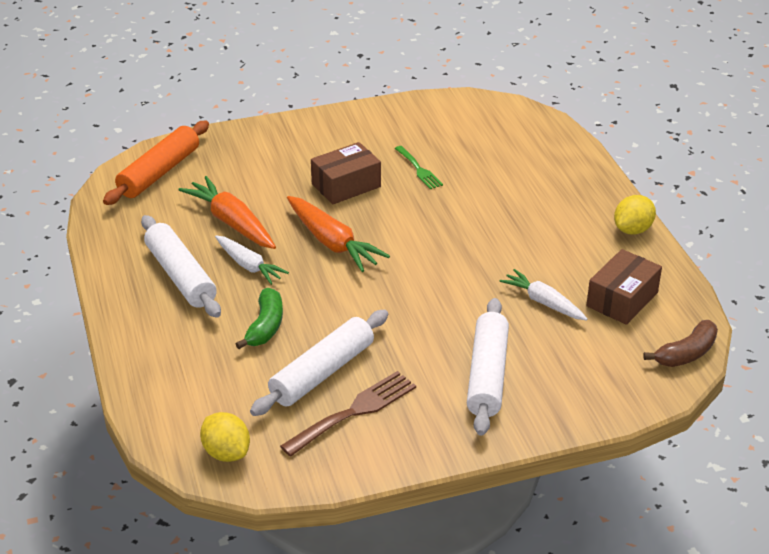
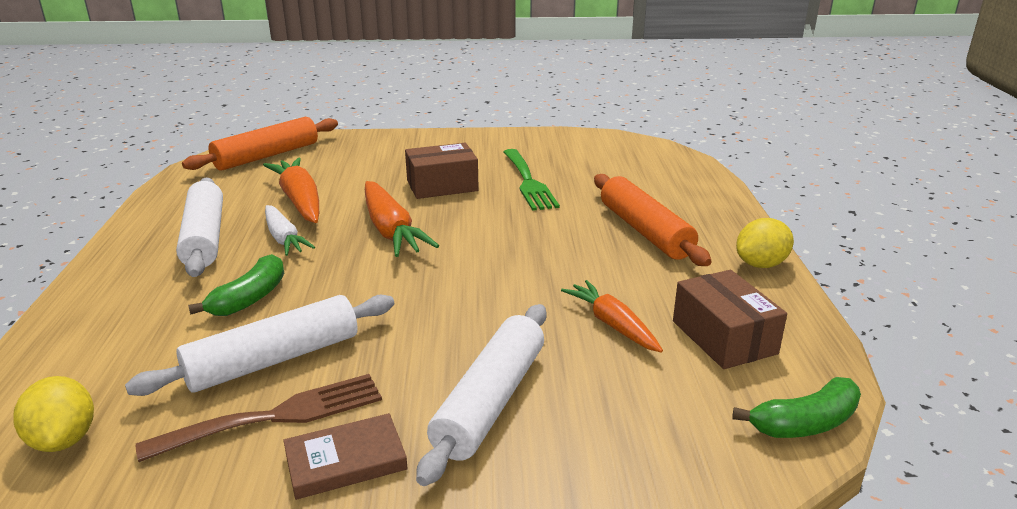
camera: 15 degrees right, 10 degrees down
green fork [395,146,443,189] -> green fork [503,149,560,211], size x1.63
white carrot [499,269,588,320] -> orange carrot [561,280,663,353]
brown box [586,249,662,325] -> brown box turned 75 degrees counterclockwise [673,270,787,369]
brown banana [643,320,718,367] -> green banana [732,377,861,438]
none -> brown book [283,413,408,500]
none -> orange rolling pin [594,174,712,266]

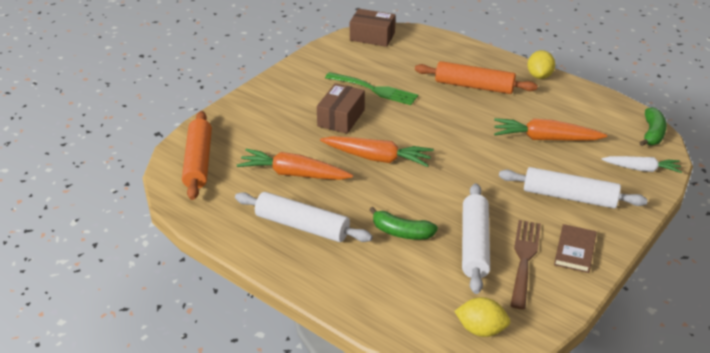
camera: 50 degrees left, 10 degrees up
green banana [188,254,284,316] -> green banana turned 135 degrees clockwise [369,207,438,240]
white carrot [265,205,315,256] -> white carrot moved to [602,156,682,173]
white rolling pin [416,304,547,486] -> white rolling pin turned 45 degrees counterclockwise [499,167,648,208]
orange carrot [561,280,663,353] -> orange carrot [494,118,607,141], size x1.50
brown box [673,270,787,369] -> brown box moved to [350,9,396,47]

